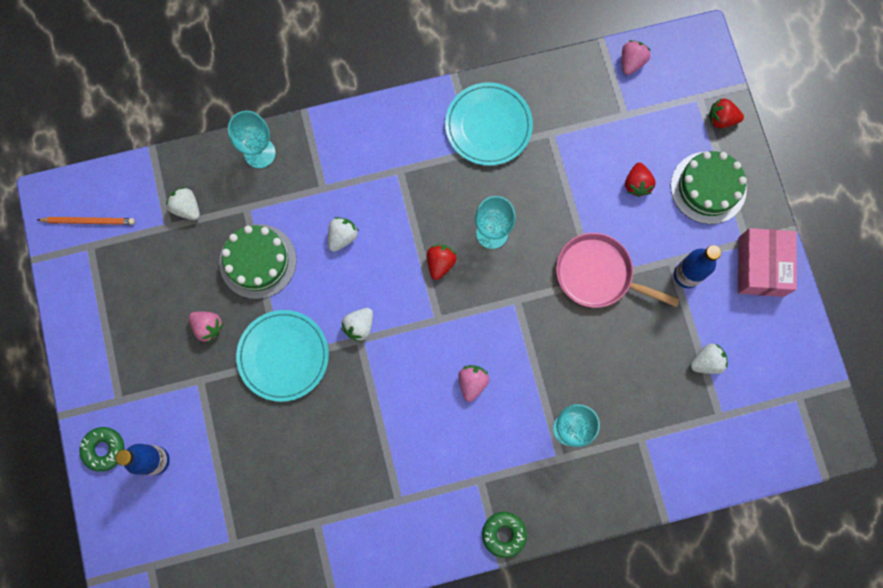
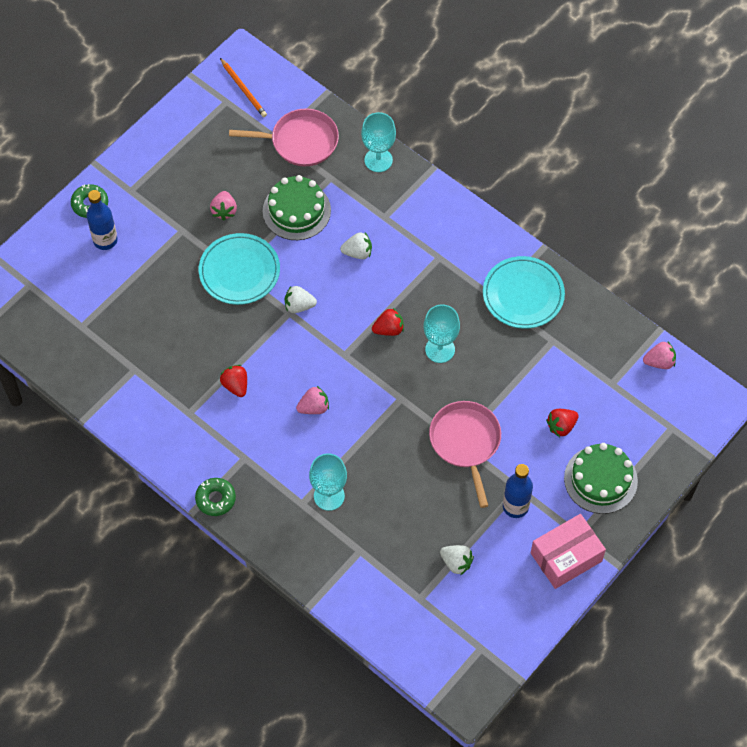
camera: 55 degrees right, 15 degrees down
white strawberry [166,187,200,220] -> pink pan [229,108,339,167]
red strawberry [709,98,744,128] -> red strawberry moved to [220,365,247,397]

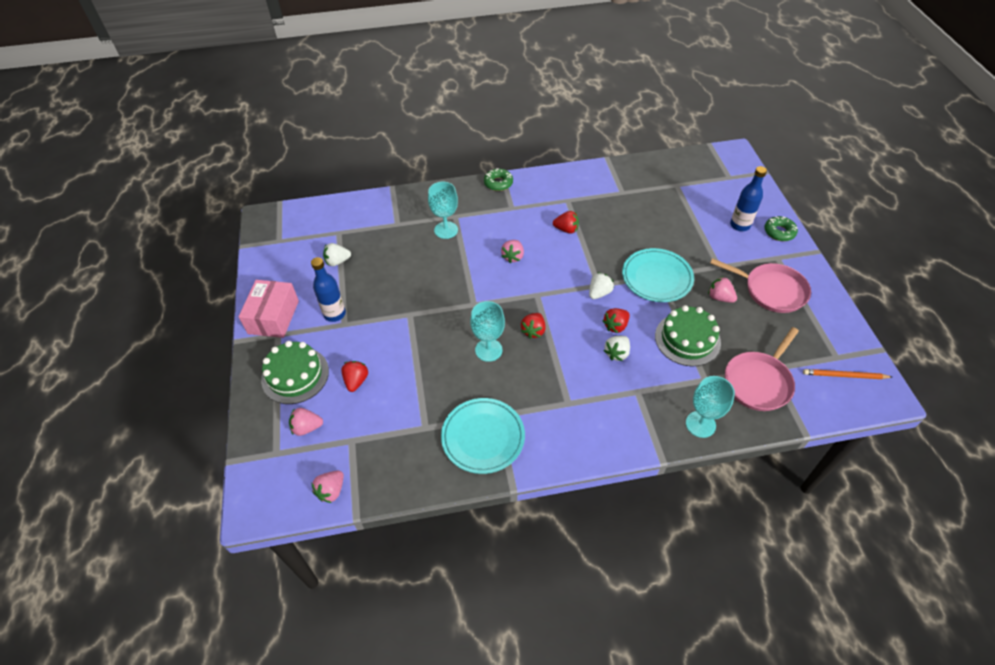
camera: 130 degrees right, 10 degrees down
pink pan [429,401,501,508] -> pink pan moved to [710,258,811,313]
none -> pink strawberry [289,408,323,436]
none -> red strawberry [603,308,630,333]

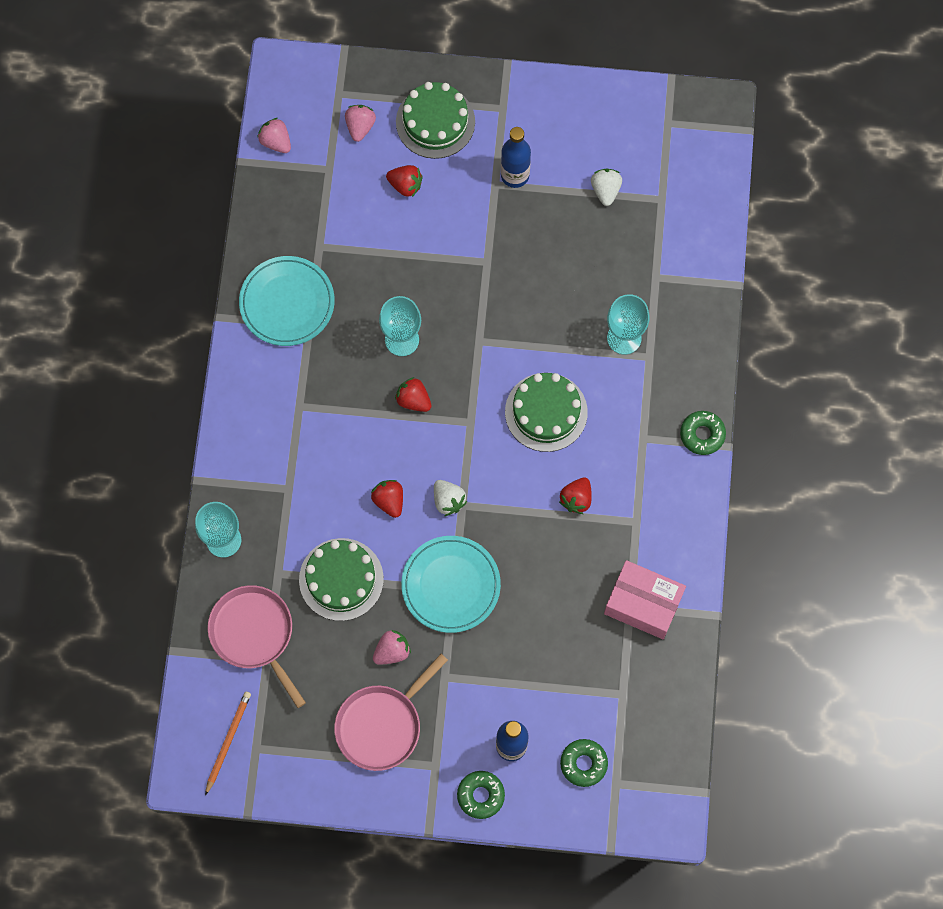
camera: 105 degrees right, 20 degrees up
pink box [239,280,299,338] -> pink box moved to [604,560,686,639]
pink strawberry [501,240,524,263] -> green cake [505,373,588,452]
white strawberry [604,336,630,361] -> none
none -> green donut [560,739,608,787]

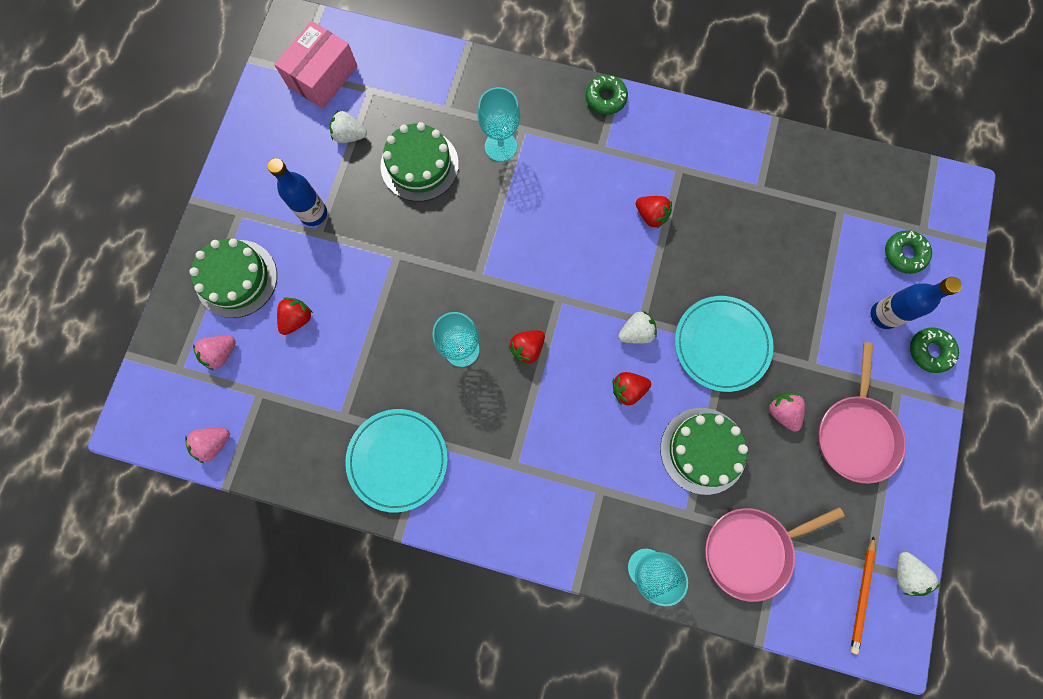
camera: 80 degrees left, 5 degrees up
orange pencil [205,692,251,796] -> orange pencil turned 105 degrees counterclockwise [850,536,876,654]
pink pan [334,654,448,771] -> pink pan turned 45 degrees clockwise [818,342,906,484]
pink strawberry [345,105,376,142] -> pink strawberry turned 60 degrees counterclockwise [193,336,236,371]
green cake [505,373,588,452] -> green cake moved to [381,122,459,202]
pink box [604,560,686,639] -> pink box moved to [274,21,358,109]
none -> white strawberry [897,552,940,596]

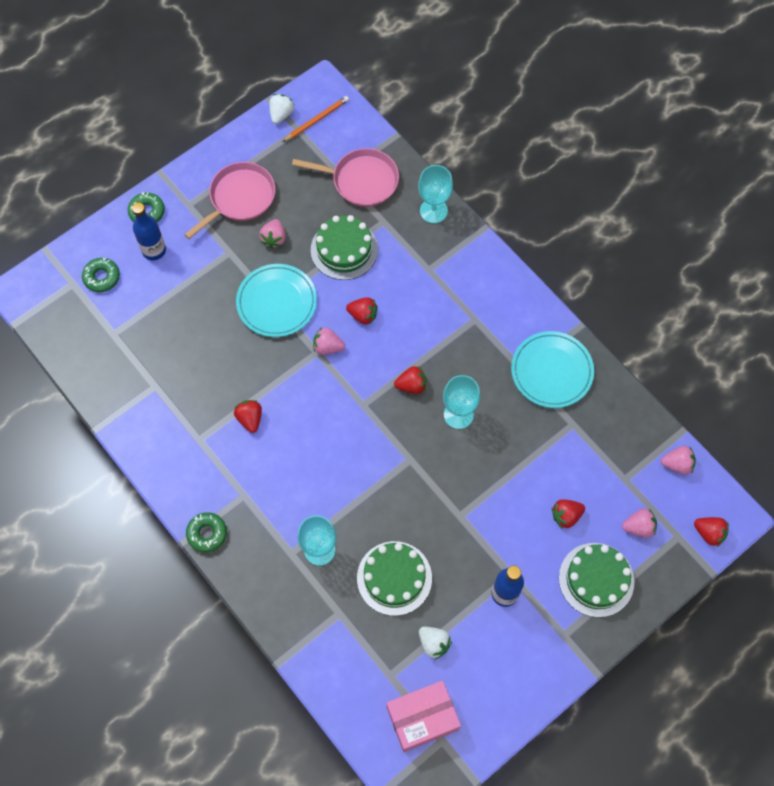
camera: 145 degrees left, 10 degrees down
white strawberry [618,311,657,344] -> pink strawberry [313,327,345,355]
none -> red strawberry [694,517,729,547]

